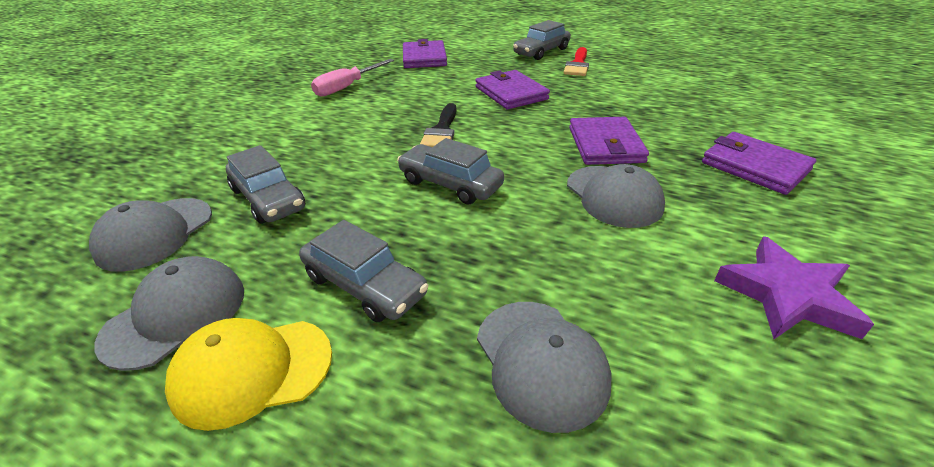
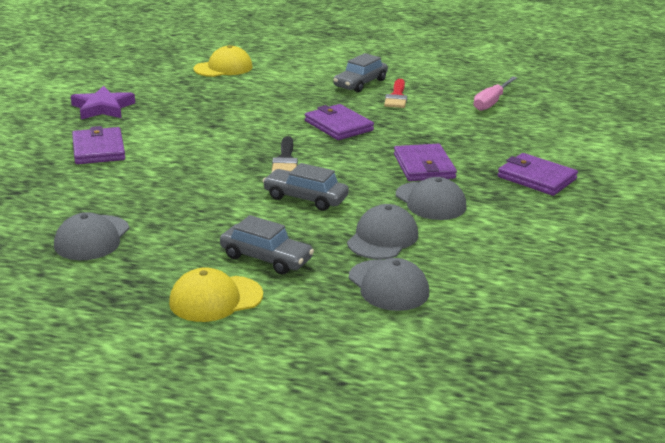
camera: 10 degrees left, 10 degrees down
grey cap [94,256,244,371] -> grey cap moved to [347,204,418,259]
grey car [226,145,305,224] -> none
pink screwdriver [311,59,394,97] -> pink screwdriver moved to [474,76,517,111]
purple wallet [403,39,447,68] -> purple wallet moved to [72,126,125,164]
purple star [714,236,874,339] -> purple star moved to [71,86,135,120]
none -> yellow cap [194,45,253,77]

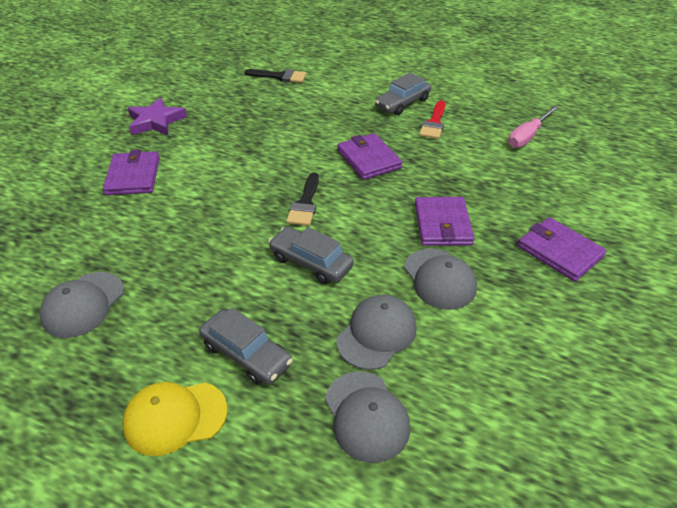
camera: 10 degrees right, 15 degrees up
yellow cap [194,45,253,77] -> black brush [245,69,306,83]

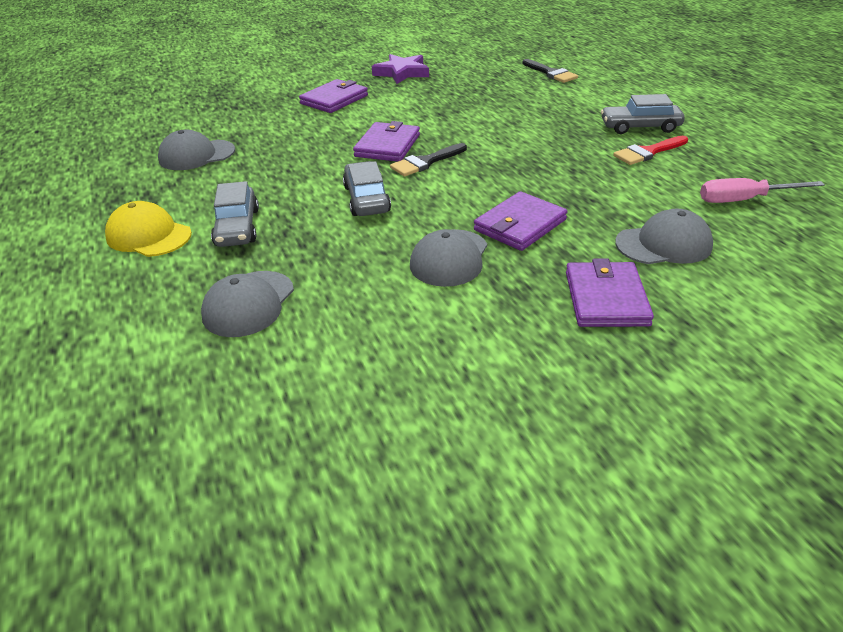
camera: 45 degrees right, 5 degrees down
purple wallet [337,133,403,180] -> purple wallet moved to [353,121,420,162]
grey cap [337,295,417,370] -> grey cap moved to [615,209,713,264]

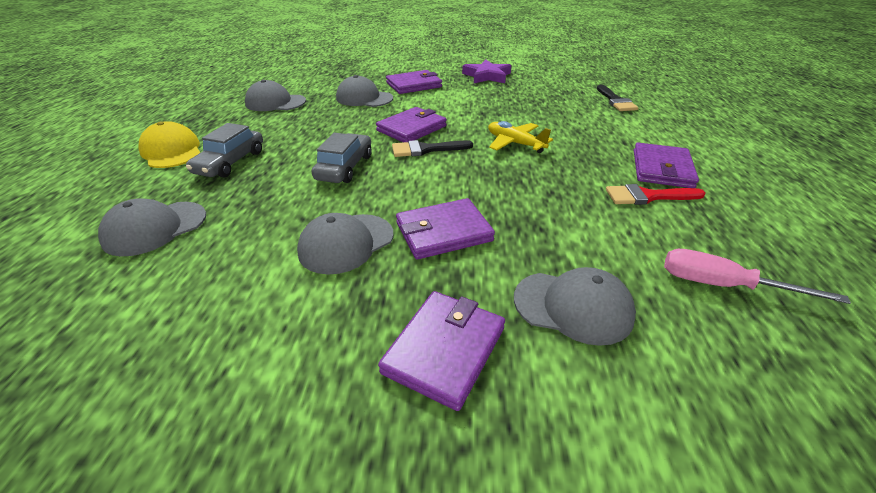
camera: 25 degrees right, 0 degrees up
grey car [601,94,685,134] -> purple wallet [634,143,699,188]
none -> grey cap [336,75,393,107]
none -> yellow plane [488,121,553,153]

